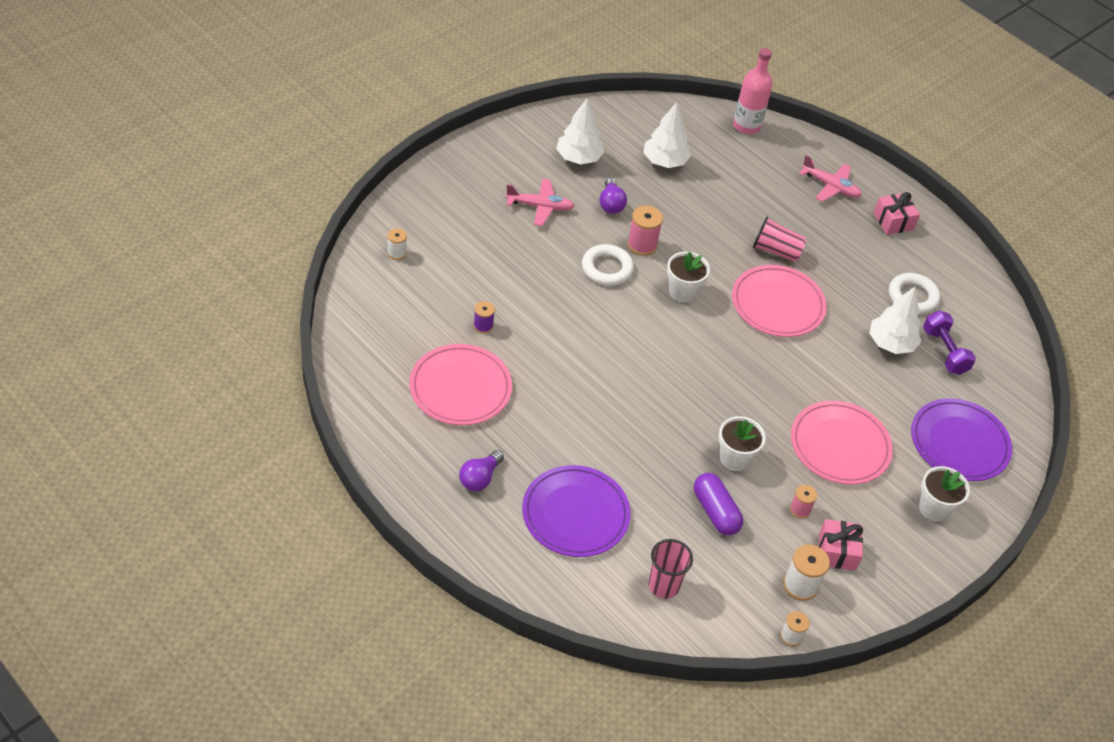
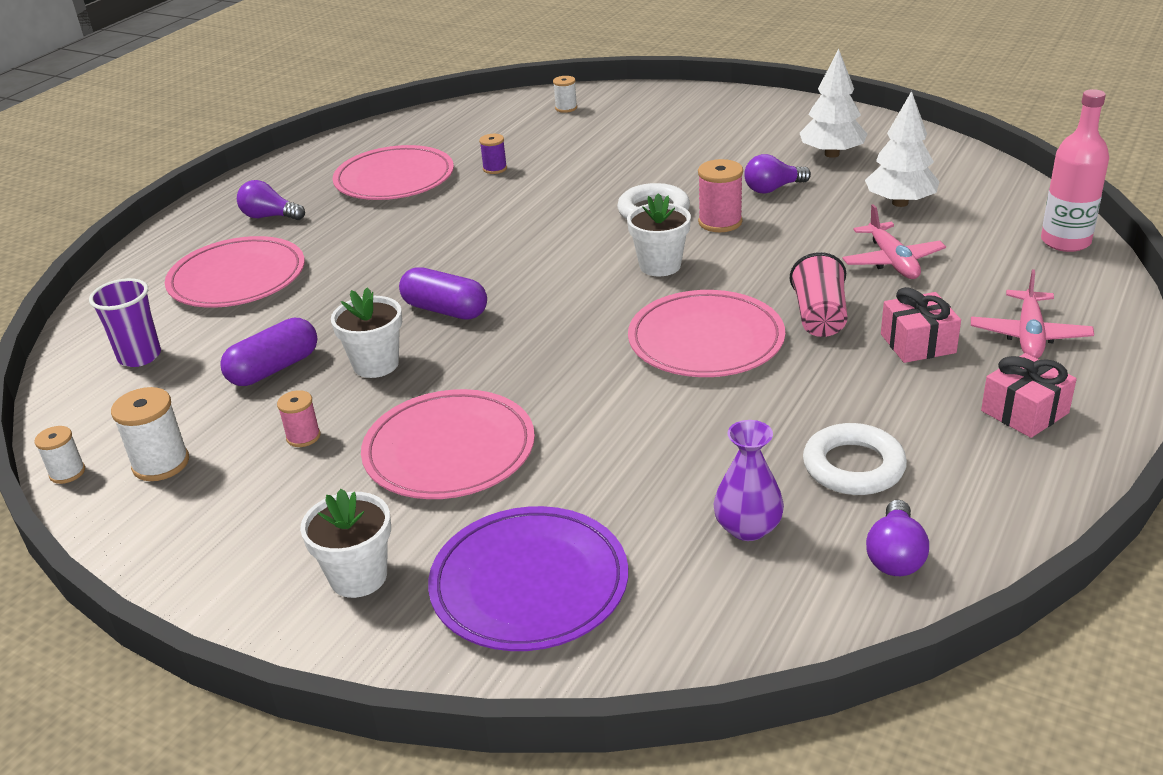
camera: 80 degrees right, 15 degrees down
pink plane [506,179,575,226] -> pink plane moved to [842,204,946,279]
purple plate [522,465,631,557] -> pink plate [165,236,305,308]
pink cup [648,539,693,599] -> purple cup [89,278,161,367]
pink gift [819,519,863,571] -> pink gift moved to [881,287,961,363]
white tree [869,287,922,354] -> none
purple dumbbell [923,311,976,375] -> purple vase [713,420,784,541]
none -> purple capsule [399,267,487,320]
none -> purple light bulb [866,500,929,576]

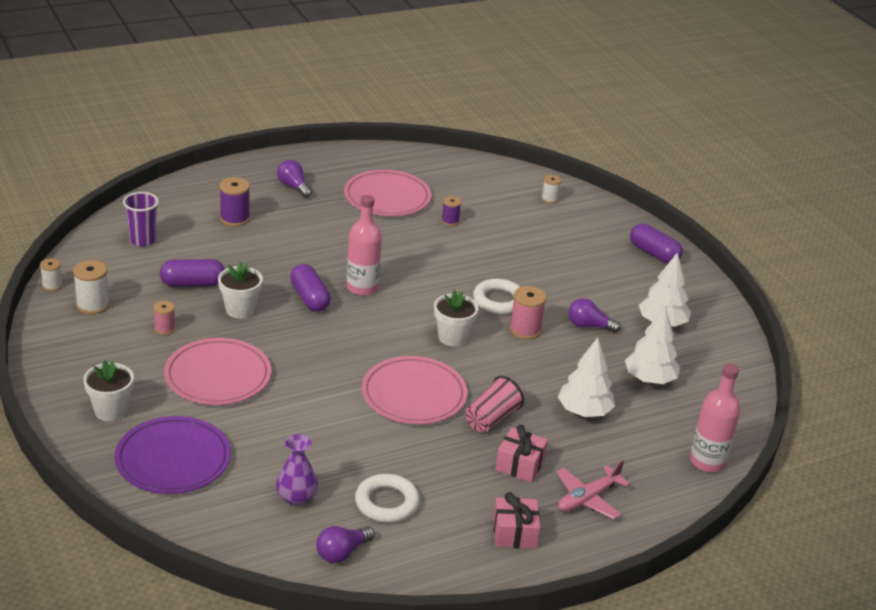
camera: 30 degrees right, 0 degrees up
pink plate [165,236,305,308] -> purple spool [219,177,250,226]
pink plane [842,204,946,279] -> white tree [558,338,615,417]
none -> pink bottle [346,195,382,296]
none -> purple capsule [630,224,683,263]

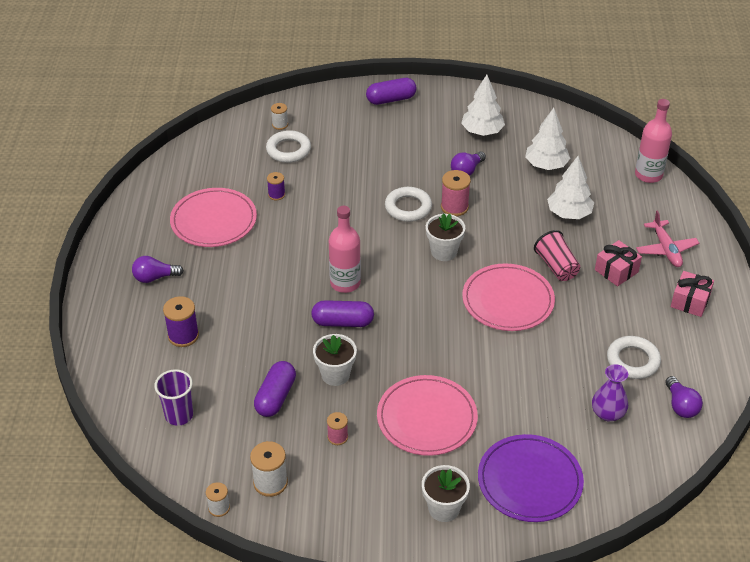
camera: 60 degrees left, 10 degrees up
none -> white ring [266,130,311,163]

